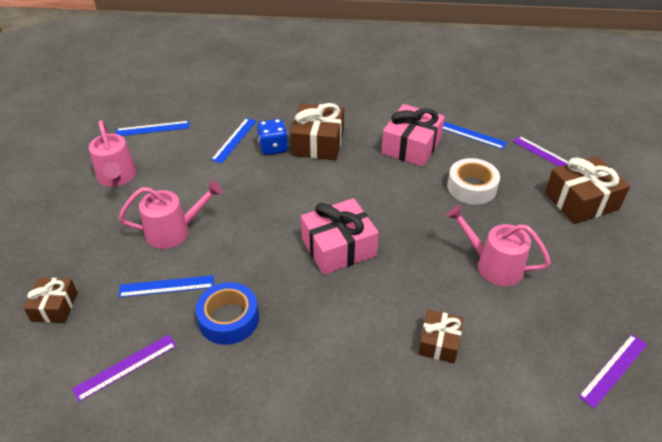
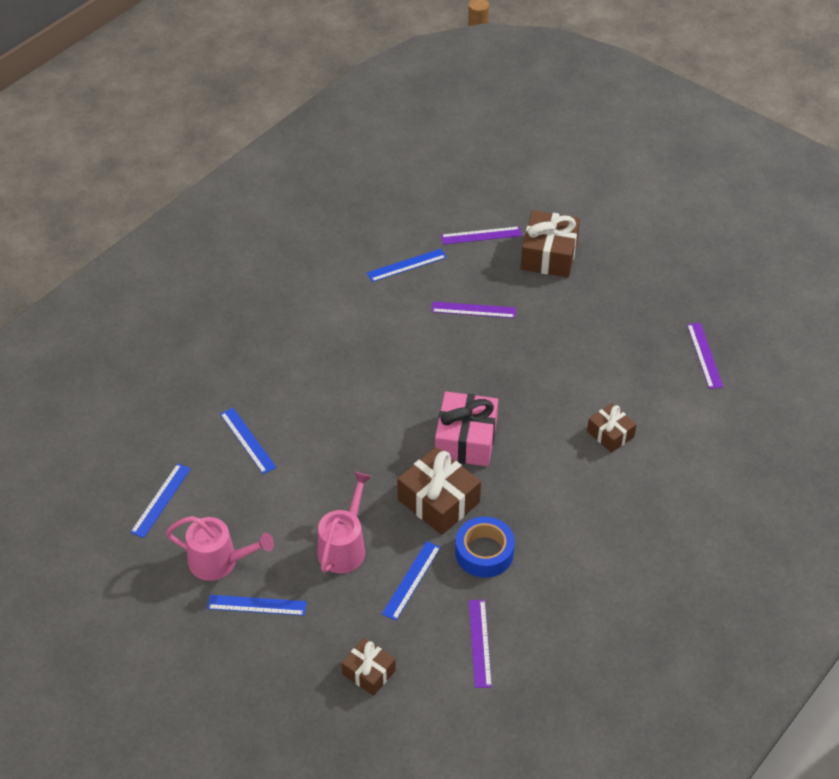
camera: 55 degrees left, 5 degrees up
blue dice [257,119,288,155] -> none
brown gift [291,103,344,160] -> brown gift moved to [397,447,481,535]
pink gift [381,104,445,167] -> none
pink watering can [446,205,551,286] -> none
white tape [447,158,500,205] -> purple ruler [431,302,516,318]
none -> blue ruler [207,595,307,616]

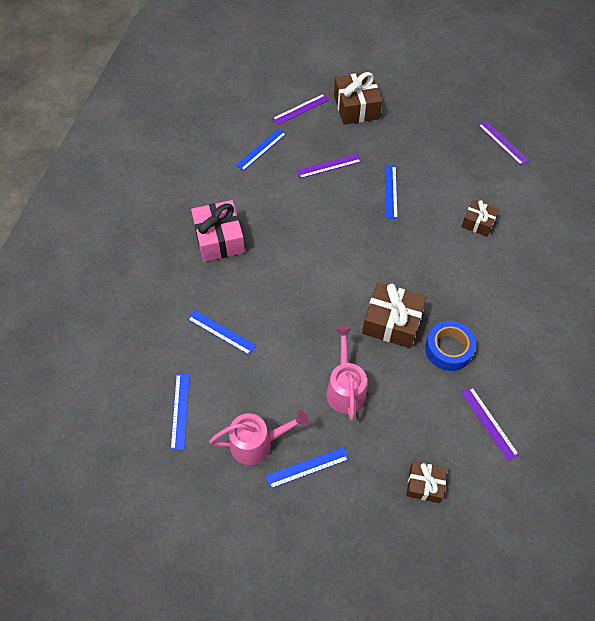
camera: 25 degrees left, 10 degrees up
blue ruler [382,541,441,621] -> blue ruler moved to [385,166,398,219]
pink gift [435,391,498,466] -> pink gift moved to [191,200,245,262]

